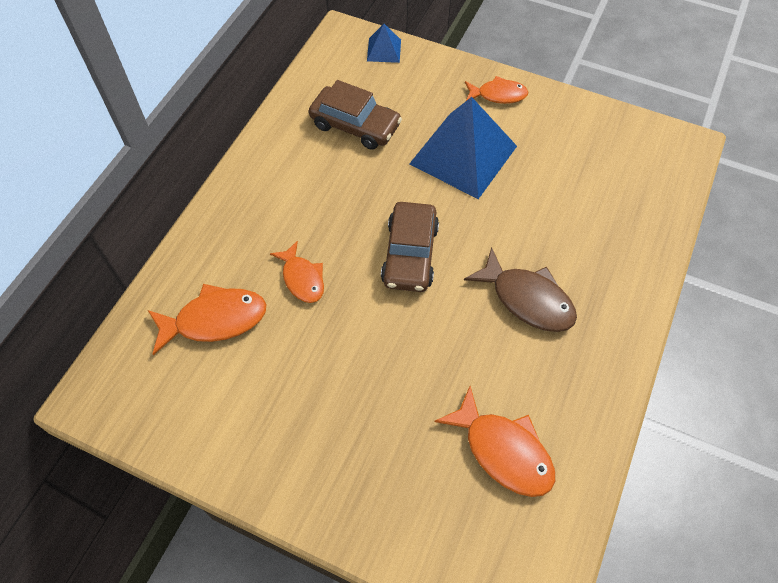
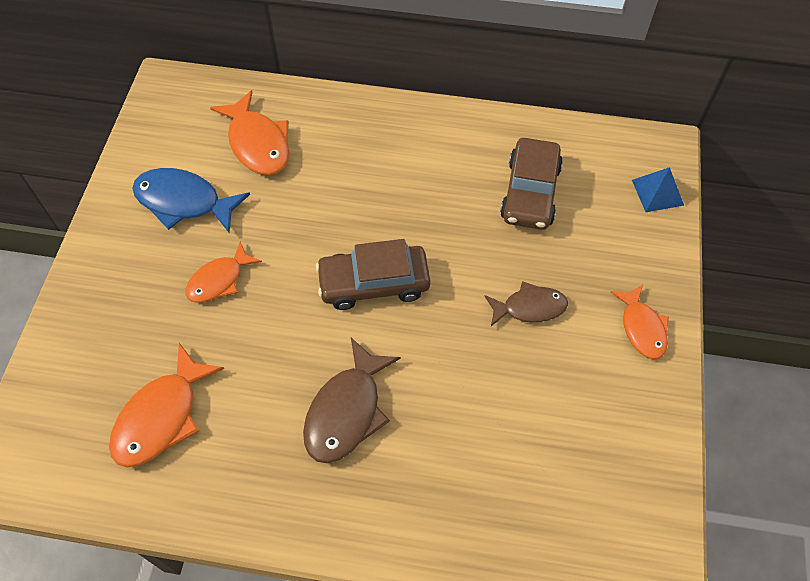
camera: 75 degrees right, 0 degrees up
orange fish [270,241,324,303] -> orange fish moved to [185,242,262,303]
blue pyramid [409,97,517,199] -> brown fish [485,281,568,326]
none -> blue fish [132,168,250,233]

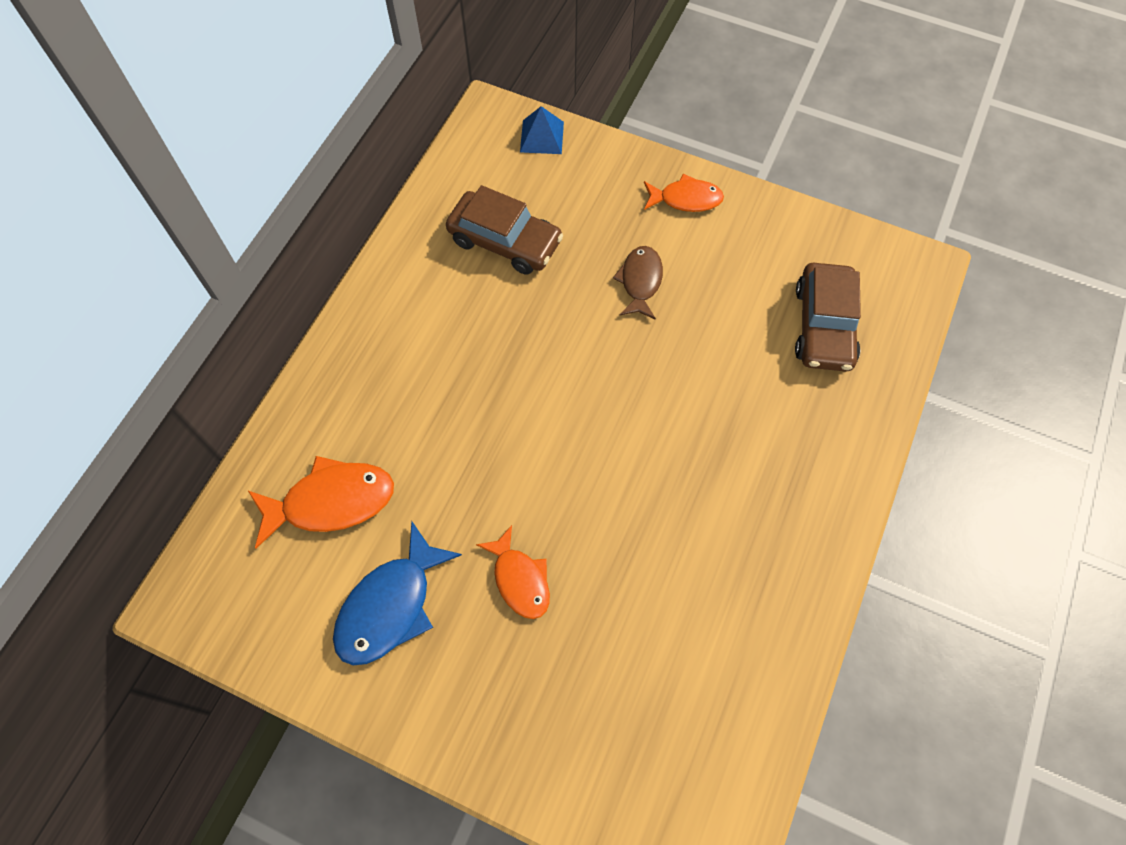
camera: 75 degrees left, 5 degrees up
orange fish [109,343,224,467] -> none
brown fish [303,338,401,463] -> none
brown car [316,239,431,310] -> brown car moved to [795,263,861,372]

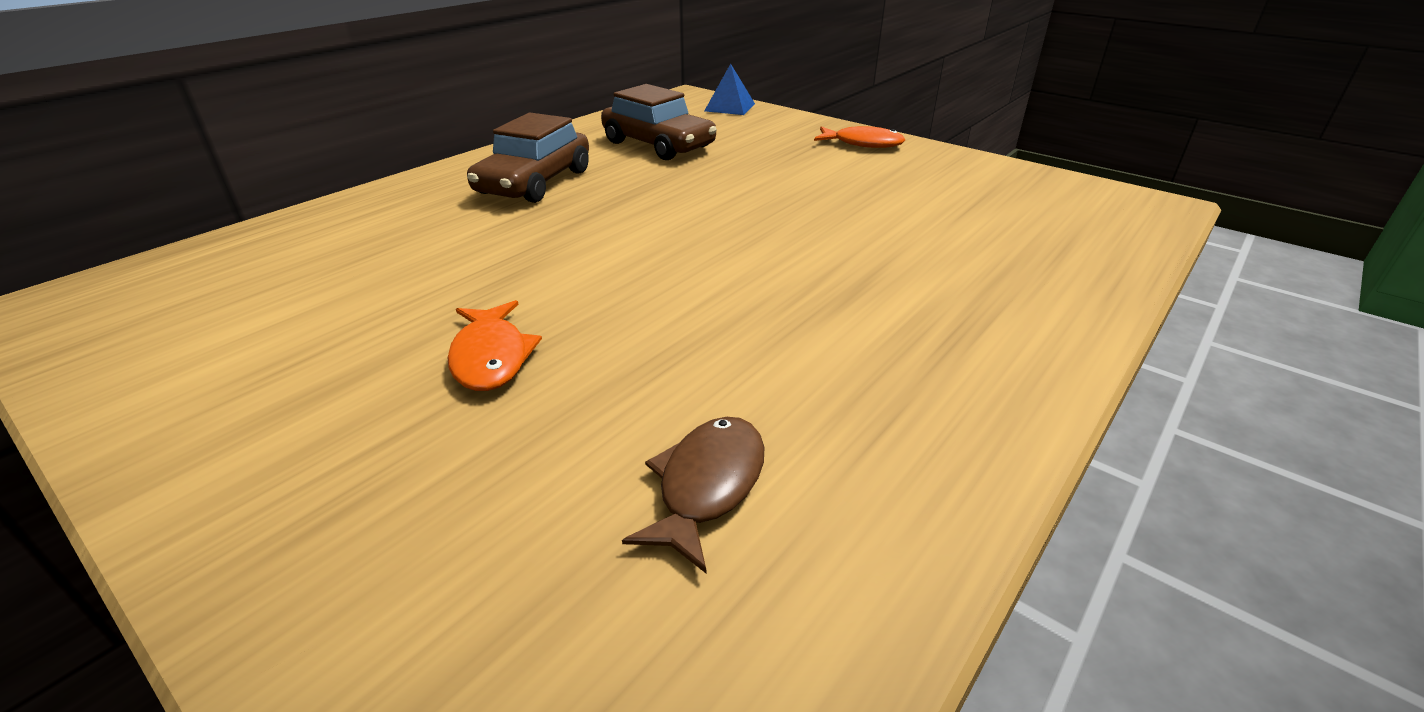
camera: 15 degrees right, 30 degrees down
orange fish [248,456,394,549] -> none
blue fish [333,521,462,665] -> none
brown fish [613,246,663,320] -> brown fish moved to [622,417,765,574]
brown car [795,263,861,372] -> brown car moved to [467,112,589,203]

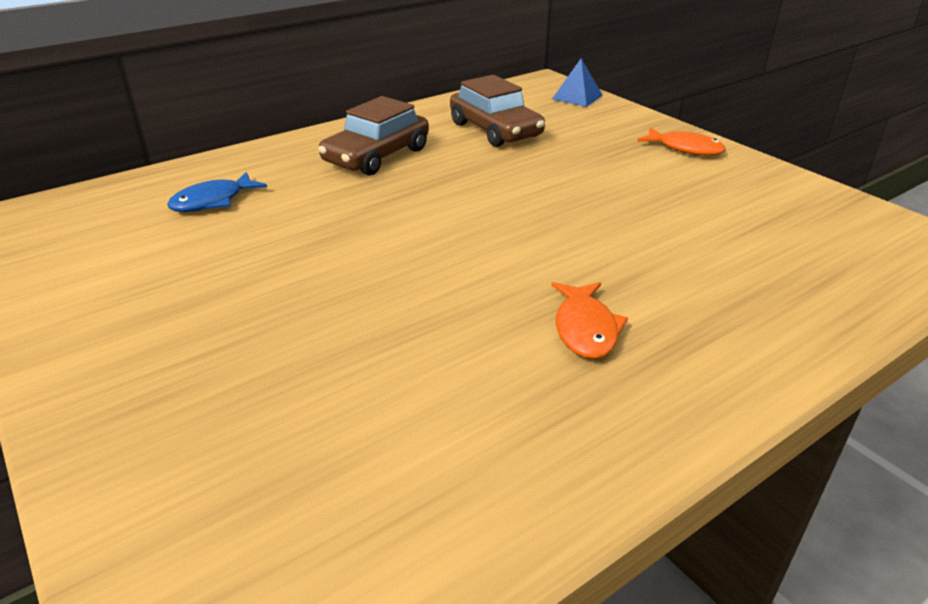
camera: 15 degrees right, 0 degrees up
orange fish [448,300,542,391] -> orange fish moved to [551,282,628,359]
brown fish [622,417,765,574] -> none
none -> blue fish [167,172,267,212]

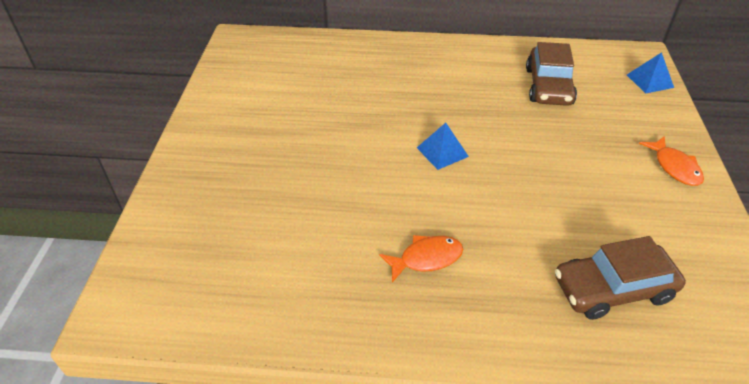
camera: 40 degrees right, 10 degrees up
blue fish [167,172,267,212] -> none
brown car [318,96,429,175] -> brown car moved to [555,236,686,320]
orange fish [551,282,628,359] -> orange fish turned 150 degrees counterclockwise [379,235,463,283]
none -> blue pyramid [417,123,469,170]

